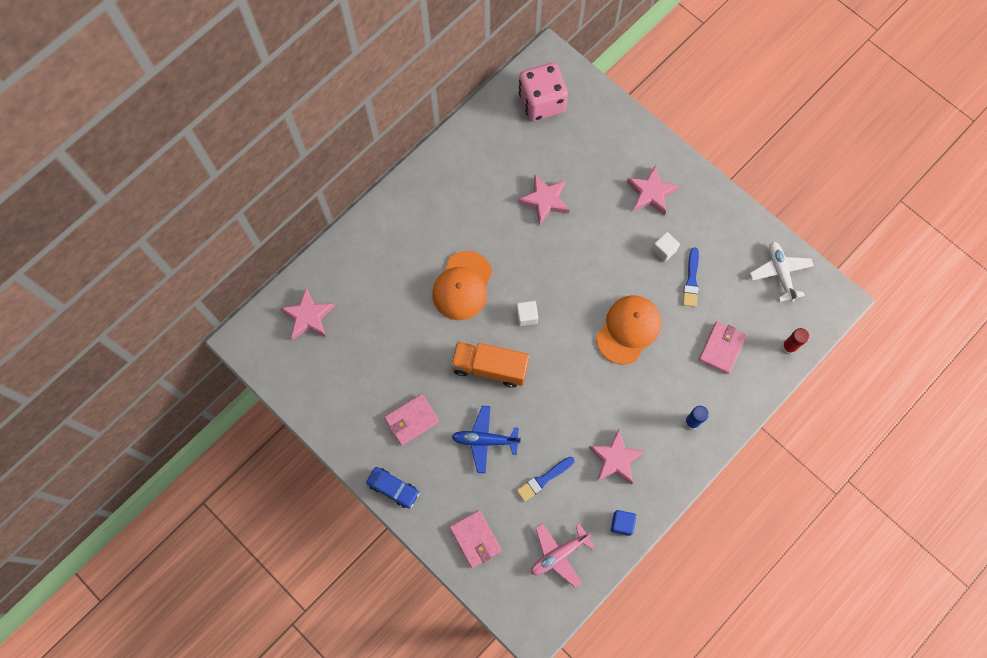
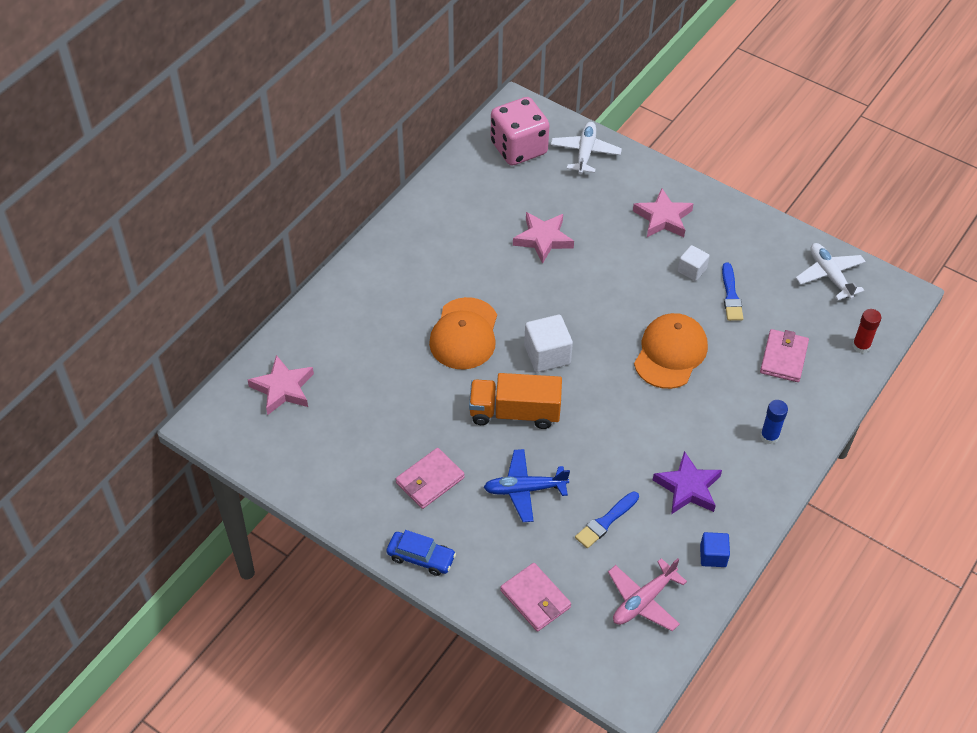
camera: 10 degrees left, 20 degrees down
white cube [516,301,538,326] -> white cube [524,315,573,372], size x1.63
pink star [589,429,645,484] -> purple star [653,451,722,514]
none -> white plane [551,122,622,174]

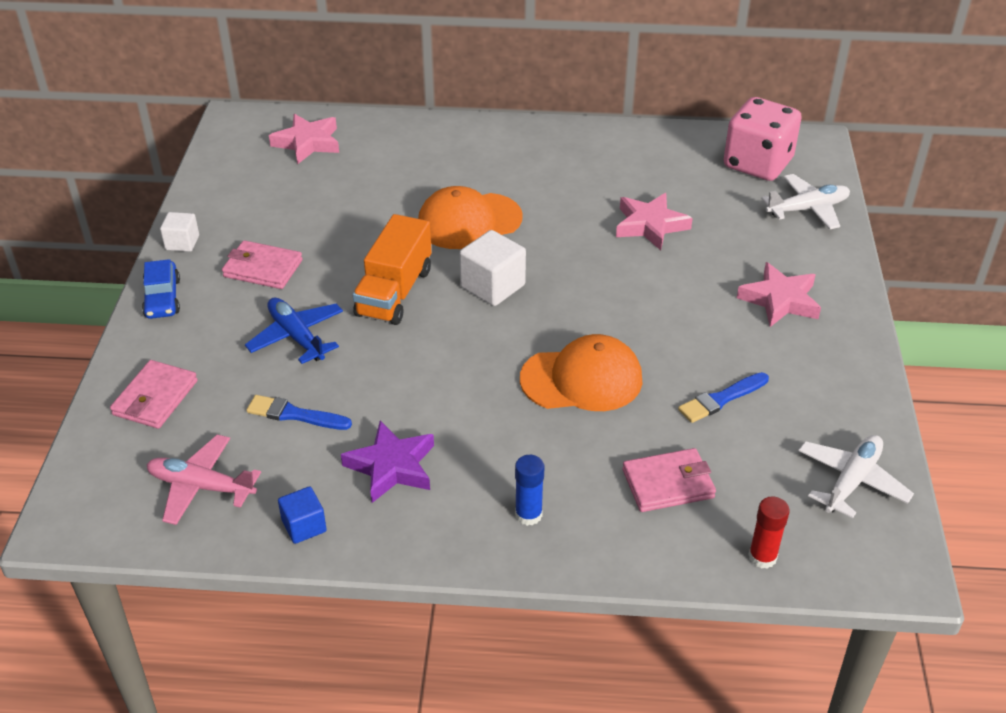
camera: 60 degrees right, 10 degrees down
orange truck [469,373,562,429] -> orange truck turned 135 degrees counterclockwise [353,214,431,325]
white cube [678,245,709,281] -> white cube moved to [160,212,199,252]

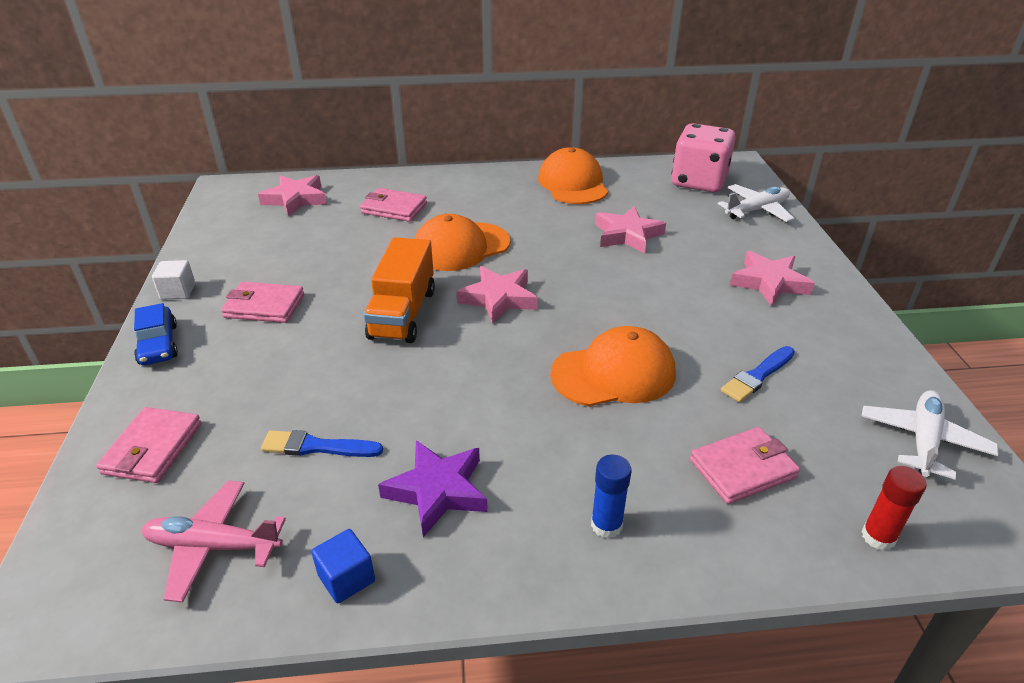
camera: 10 degrees left, 5 degrees down
blue plane [245,298,343,364] -> none
white cube [459,230,526,306] -> pink star [456,266,538,324]
none -> pink wallet [360,188,427,222]
none -> orange cap [538,147,608,204]

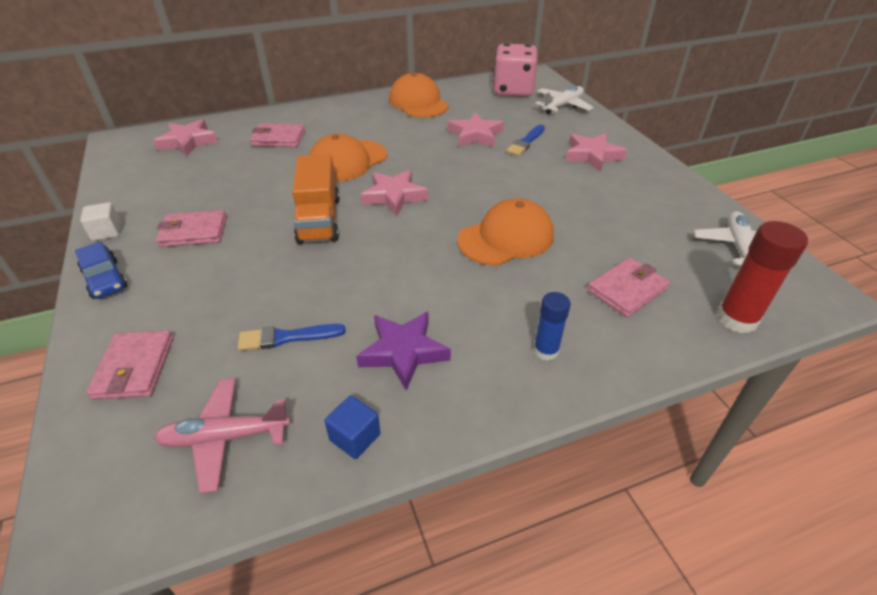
camera: 15 degrees left, 5 degrees up
blue brush [721,346,795,402] -> blue brush moved to [506,125,545,156]
red glue stick [861,466,926,551] -> red glue stick [717,221,808,333], size x1.62

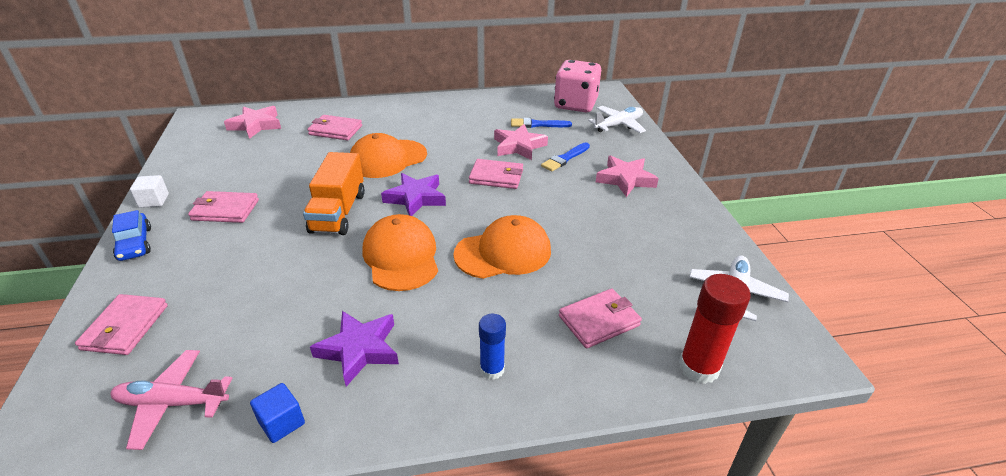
camera: 10 degrees right, 5 degrees down
blue brush [238,324,346,351] -> blue brush moved to [511,118,572,128]
pink star [360,170,428,216] -> purple star [381,173,446,216]
orange cap [389,73,449,118] -> orange cap moved to [362,214,438,291]
none -> pink wallet [469,159,523,189]

